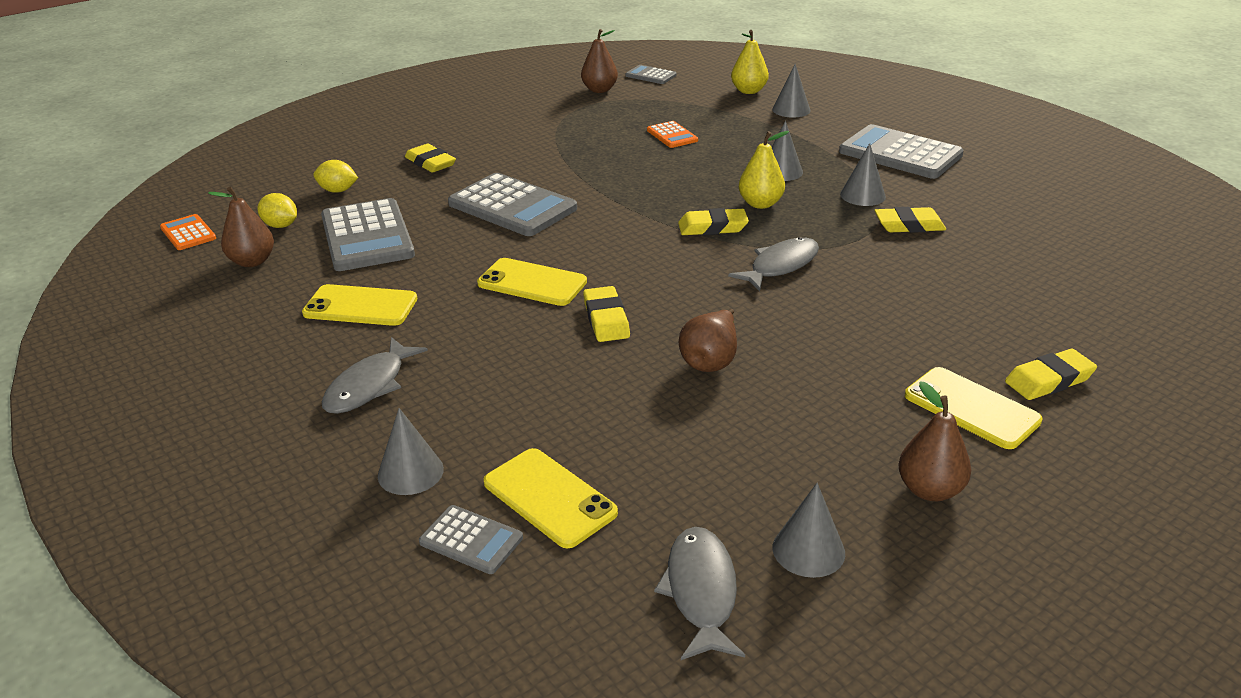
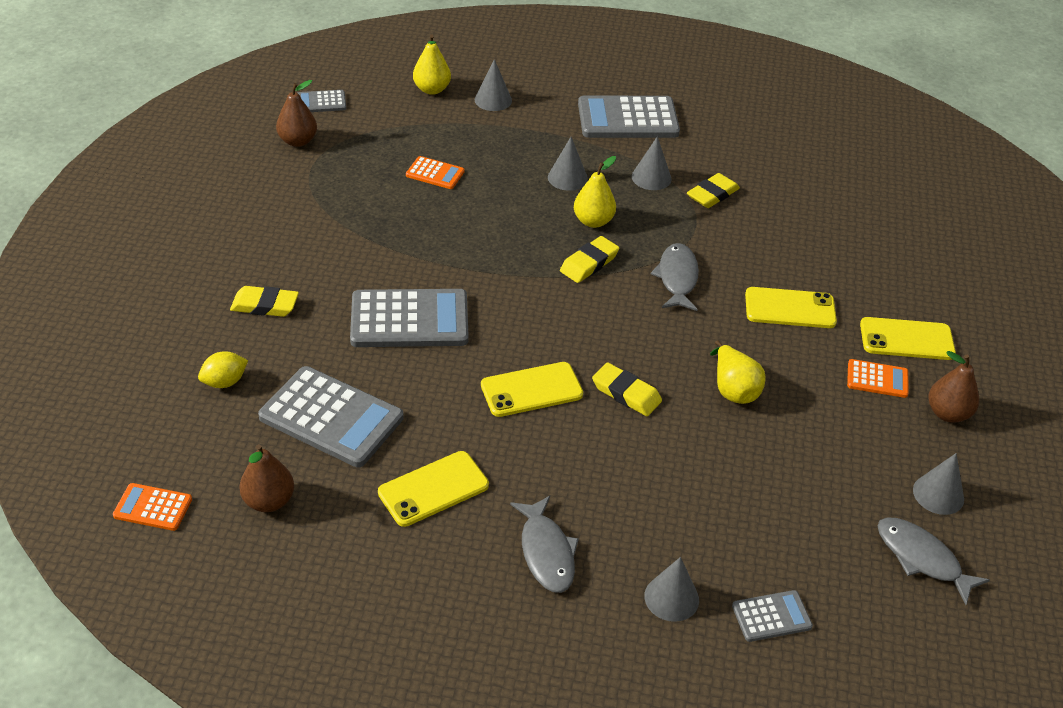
camera: 45 degrees left, 10 degrees up
yellow lemon [258,193,297,228] -> none
yellow phone [484,448,618,548] -> yellow phone moved to [745,287,837,328]
brown pear [679,309,737,372] -> yellow pear [710,340,766,404]
yellow eraser [1005,349,1097,400] -> none
none -> orange calculator [847,359,909,398]

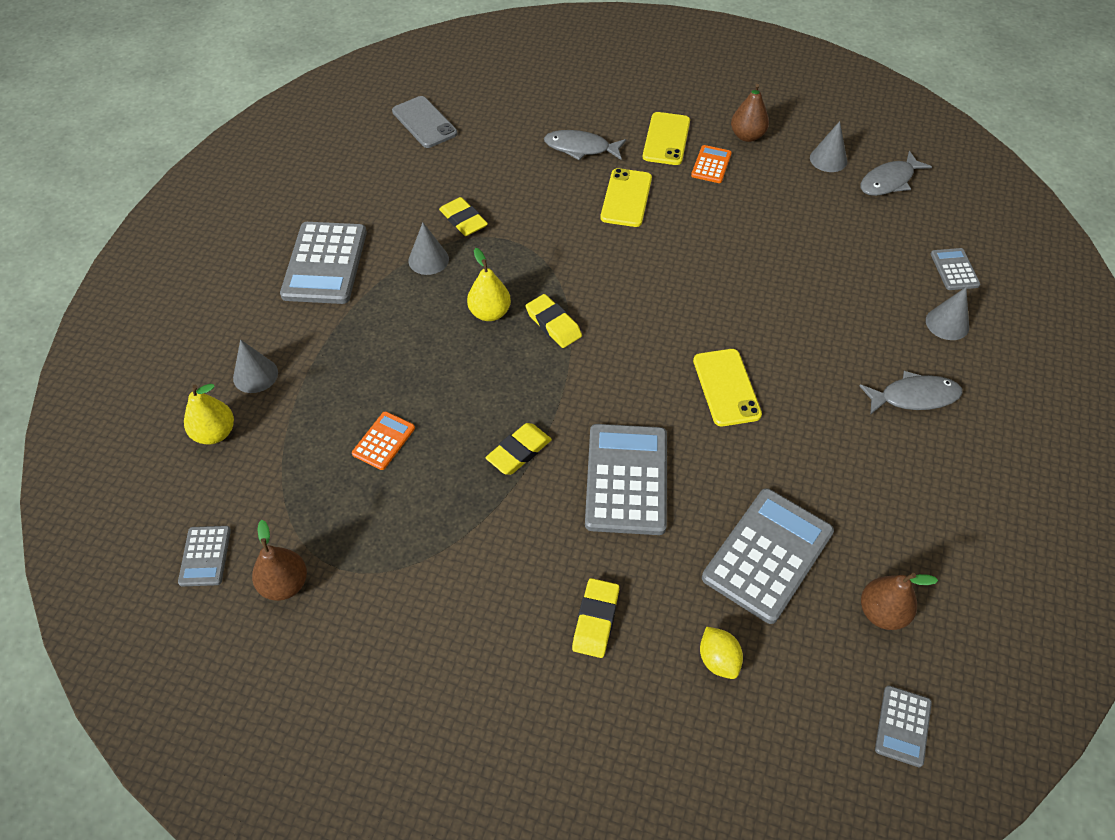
camera: 80 degrees left, 10 degrees up
orange calculator [113,483,192,531] -> grey calculator [875,685,932,767]
yellow phone [378,451,489,527] -> none
grey cone [548,137,588,191] -> none
yellow eraser [592,362,662,416] -> yellow eraser moved to [486,423,552,475]
grey fish [651,243,699,311] -> grey fish moved to [544,130,626,160]
yellow pear [710,340,766,404] -> none
none -> grey phone [392,96,458,148]

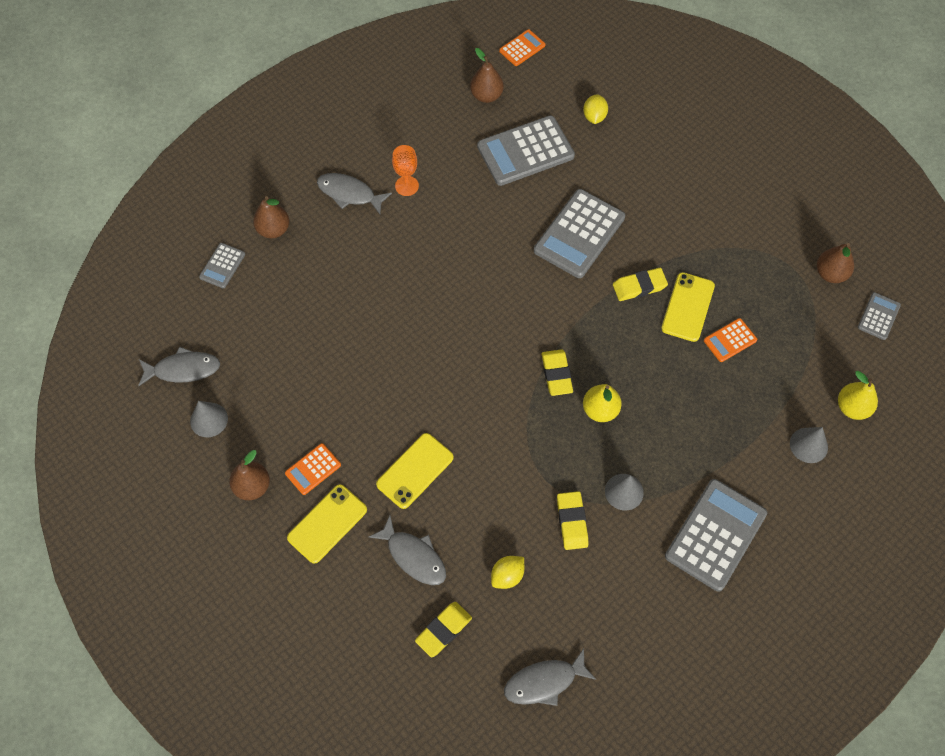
camera: 150 degrees left, 10 degrees up
grey phone [392,96,458,148] -> grey fish [504,648,596,706]
yellow eraser [572,578,619,658] -> yellow eraser moved to [415,602,472,657]
yellow phone [693,349,762,426] -> yellow phone moved to [661,272,715,342]
grey calculator [875,685,932,767] -> orange calculator [499,29,545,66]
grey cone [926,287,969,340] -> brown pear [253,196,289,238]
none -> orange goblet [392,145,419,196]
none -> yellow lemon [491,556,524,589]

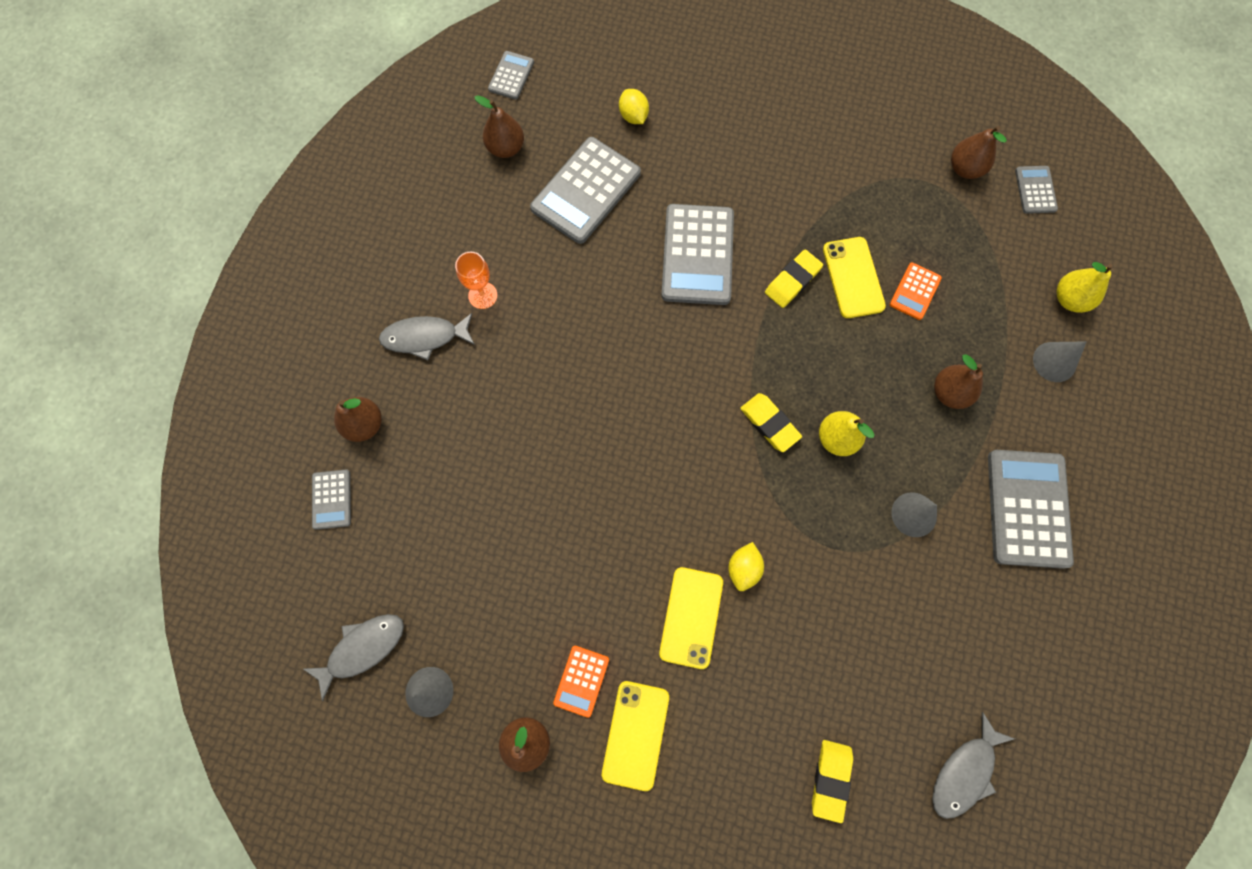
camera: 30 degrees left, 10 degrees up
grey fish [369,515,446,585] -> none
yellow lemon [491,556,524,589] -> yellow lemon moved to [728,542,764,591]
orange calculator [499,29,545,66] -> grey calculator [488,51,534,100]
yellow eraser [557,491,588,550] -> none
none -> brown pear [934,354,983,409]

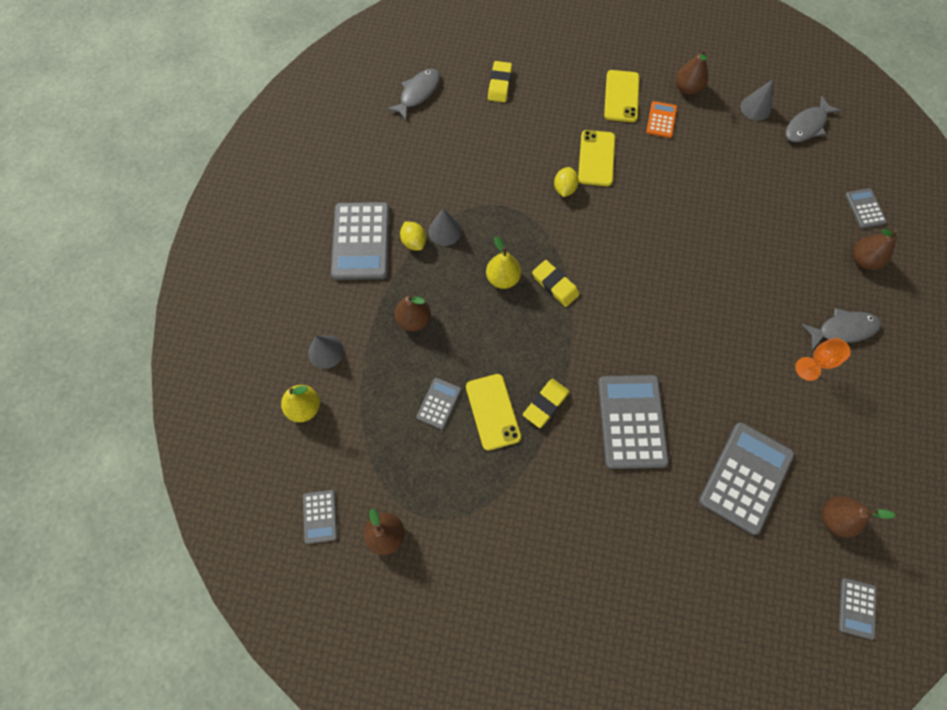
camera: 175 degrees right, 5 degrees down
yellow lemon [619,89,649,124] -> yellow lemon moved to [400,222,426,251]
orange calculator [890,262,942,320] -> grey calculator [416,378,461,429]

